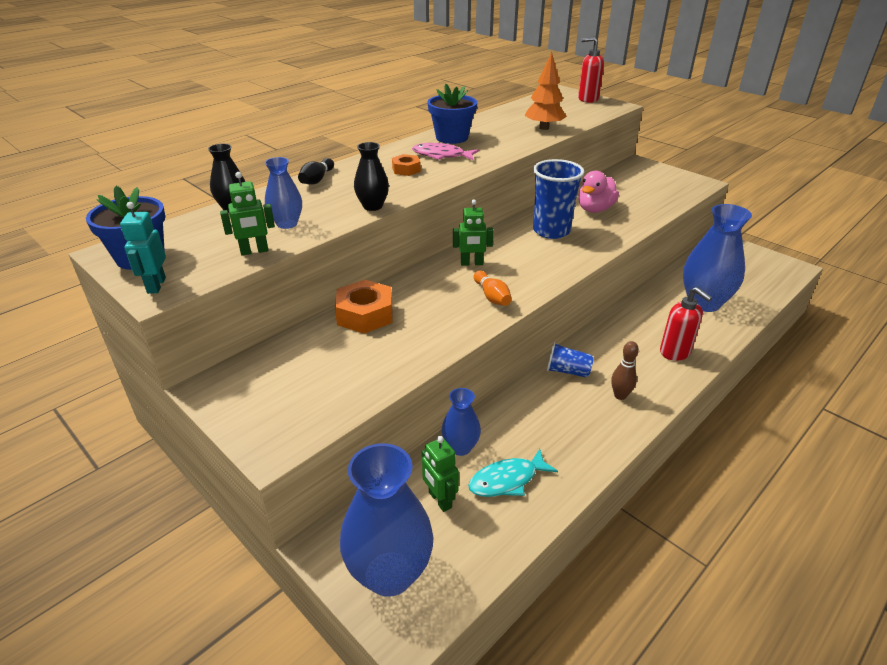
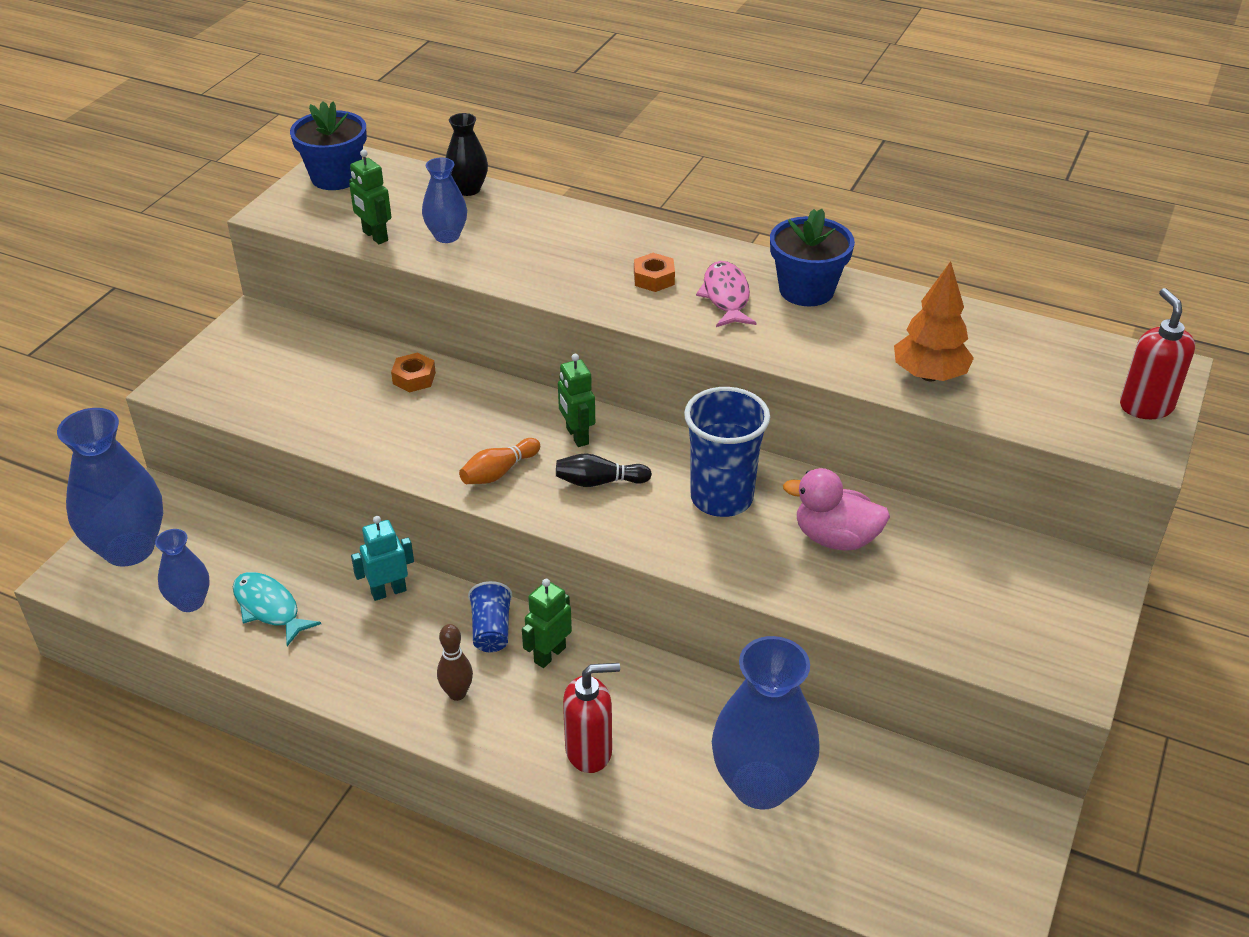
camera: 70 degrees right, 5 degrees up
turquoise robot [120,202,166,294] -> turquoise robot moved to [351,516,414,601]
black bowling pin [298,158,334,185] -> black bowling pin moved to [556,453,652,487]
orange nut [335,280,392,334] -> orange nut [391,352,436,393], size x0.56
black vase [354,142,389,211] -> none
green robot [422,436,459,512] -> green robot moved to [522,579,572,668]
blue vase [441,388,481,456] -> blue vase moved to [155,529,210,612]
red soap dispenser [660,287,712,361] -> red soap dispenser turned 135 degrees counterclockwise [563,663,620,773]

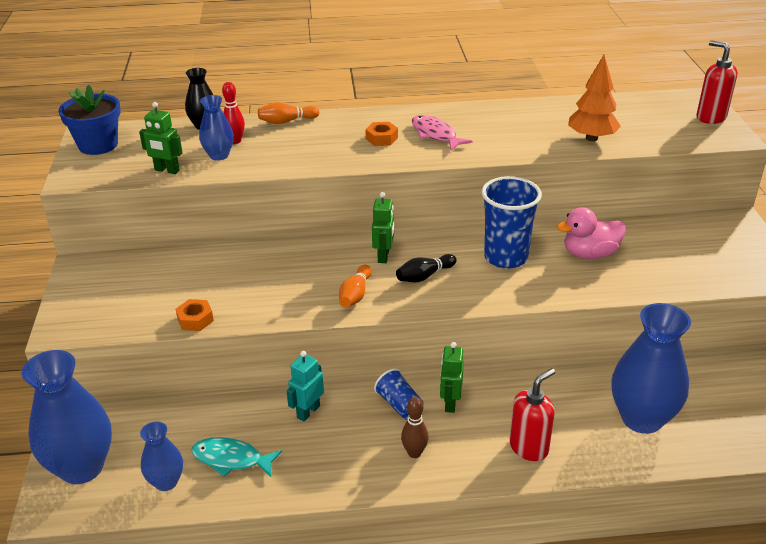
camera: 30 degrees left, 5 degrees down
orange nut [391,352,436,393] -> orange nut moved to [176,299,214,331]
green robot [558,354,595,447] -> green robot turned 120 degrees counterclockwise [372,192,394,263]
blue flower pot [770,209,855,306] -> none
none -> red bowling pin [222,82,245,144]
none -> orange bowling pin [258,102,319,124]

